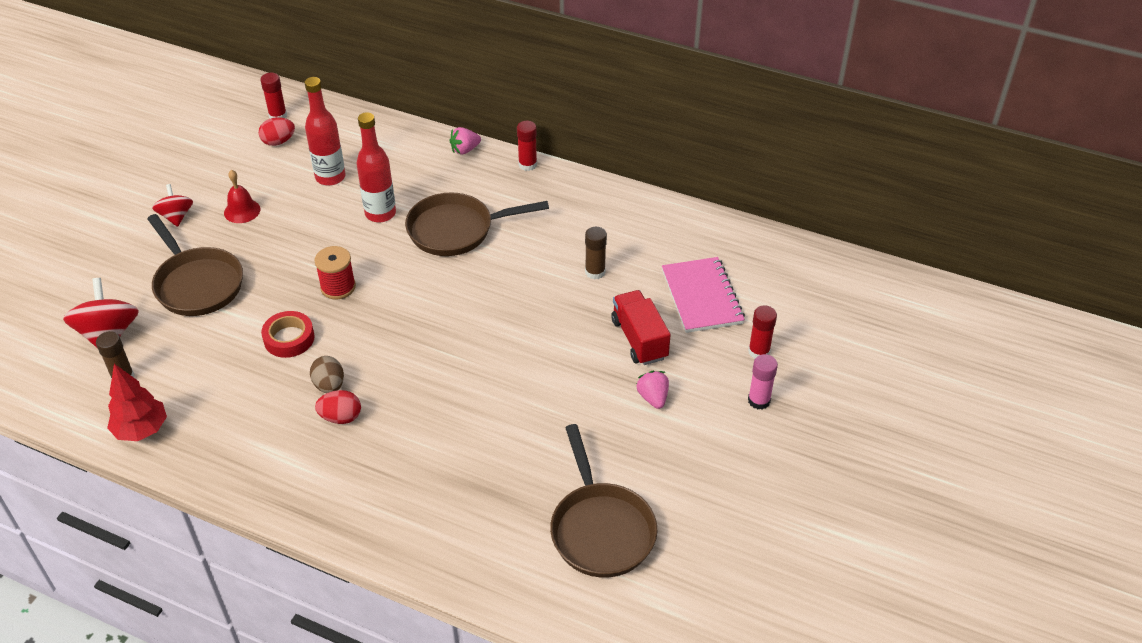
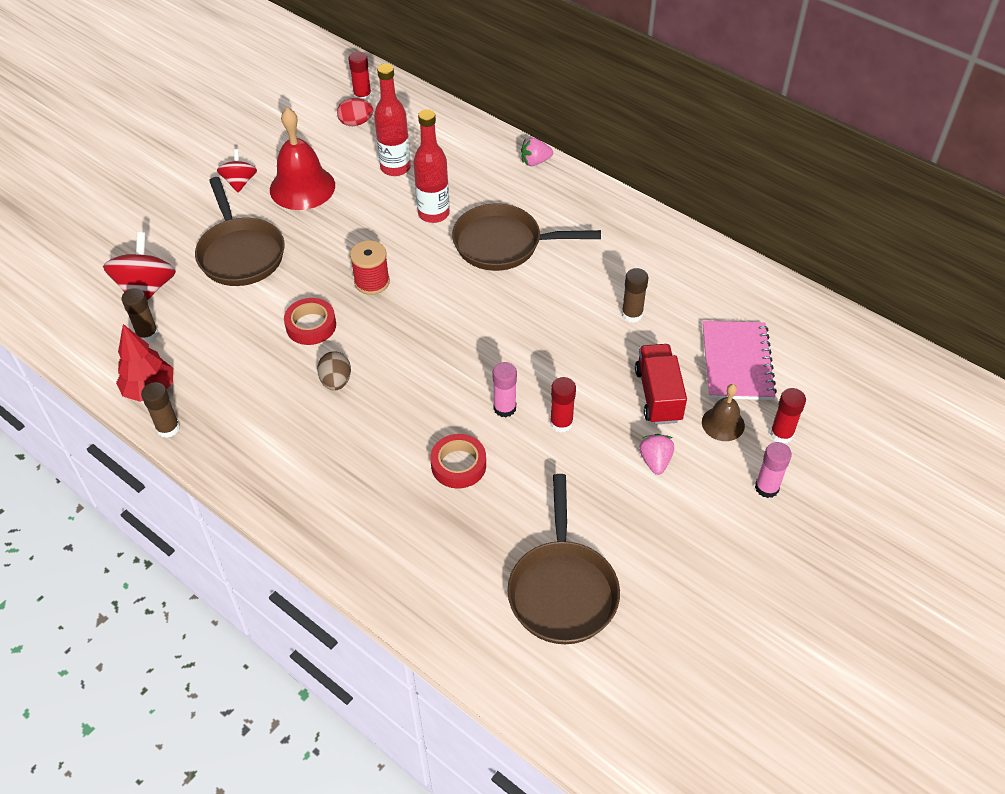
camera: 15 degrees right, 5 degrees up
red bell [224,170,260,223] -> red bell [270,108,335,210], size x1.83
red egg [315,390,361,424] -> none
red glue stick [517,121,537,171] -> red glue stick moved to [550,377,576,433]
none -> brown glue stick [141,382,180,438]
none -> red tape [430,434,486,489]
none -> pink glue stick [493,362,517,417]
none -> brown bell [702,384,745,441]

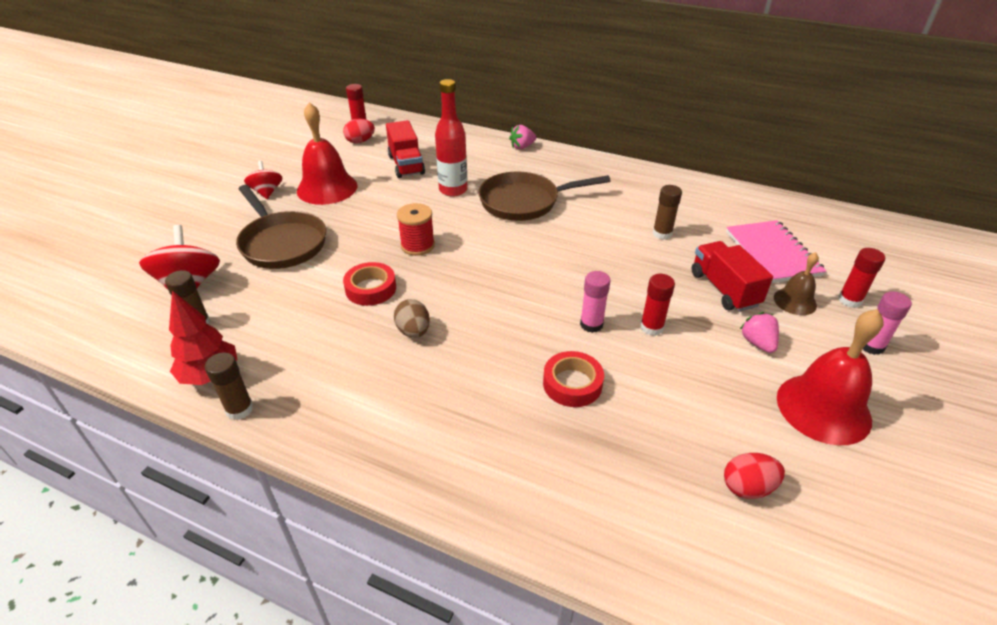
camera: 15 degrees left, 10 degrees down
red bottle [374,64,411,176] -> red truck [386,120,425,178]
brown pan [507,474,620,644] -> red egg [724,453,785,499]
none -> red bell [777,309,884,445]

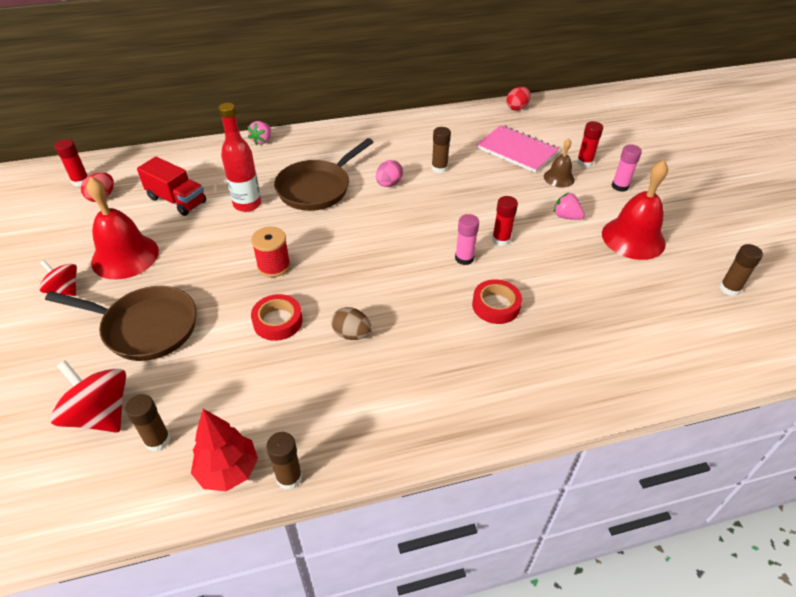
camera: 40 degrees left, 5 degrees up
red truck [692,241,773,312] -> none
red egg [724,453,785,499] -> red egg moved to [506,86,531,111]
none -> pink egg [376,160,403,187]
none -> brown glue stick [720,244,763,296]

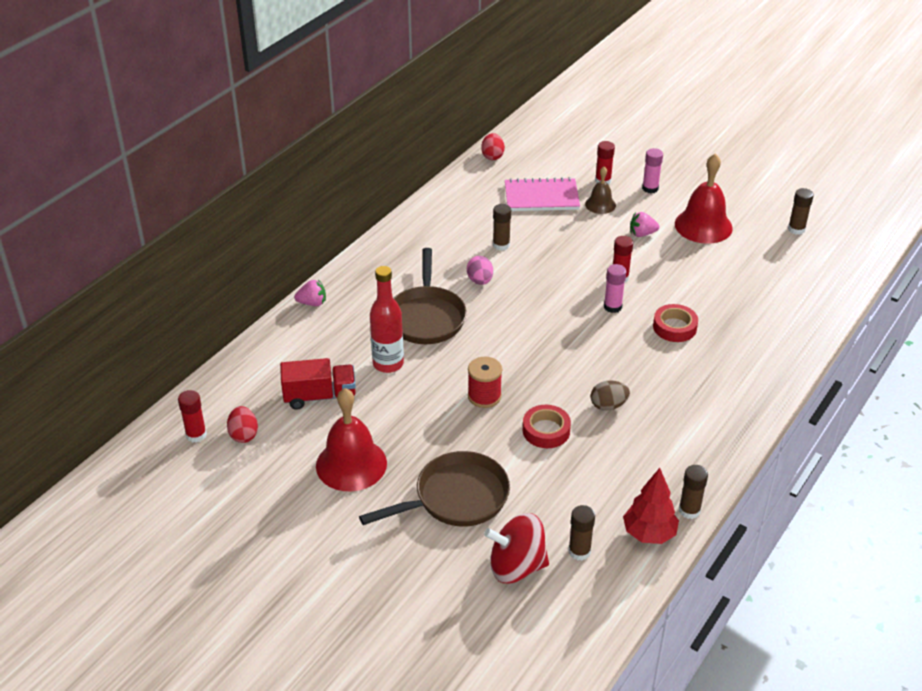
camera: 40 degrees left, 5 degrees down
red spinning top [39,260,77,296] -> none
pink strawberry [248,121,271,145] -> pink strawberry turned 75 degrees counterclockwise [294,279,326,306]

